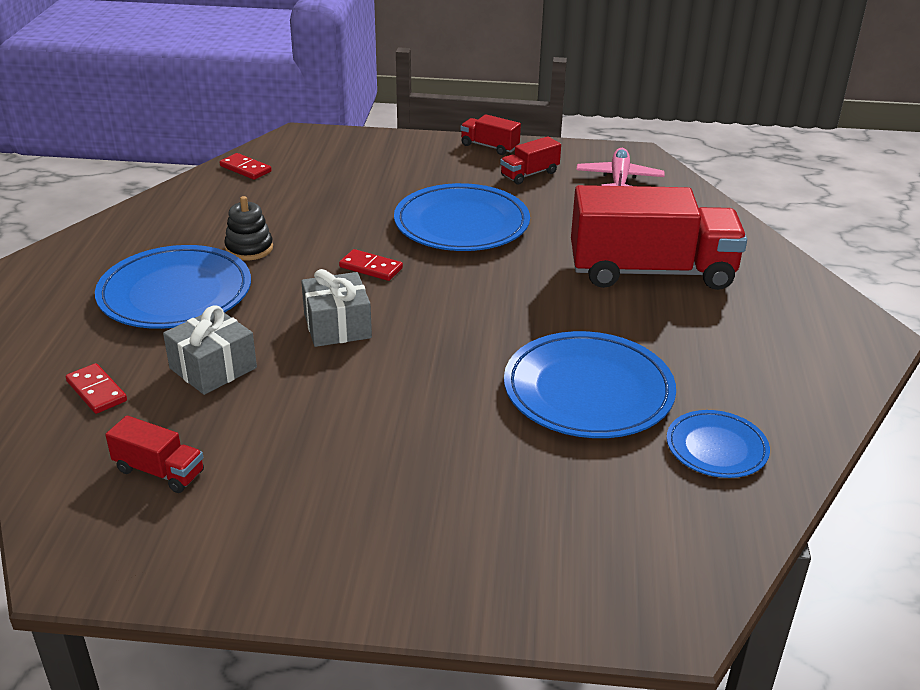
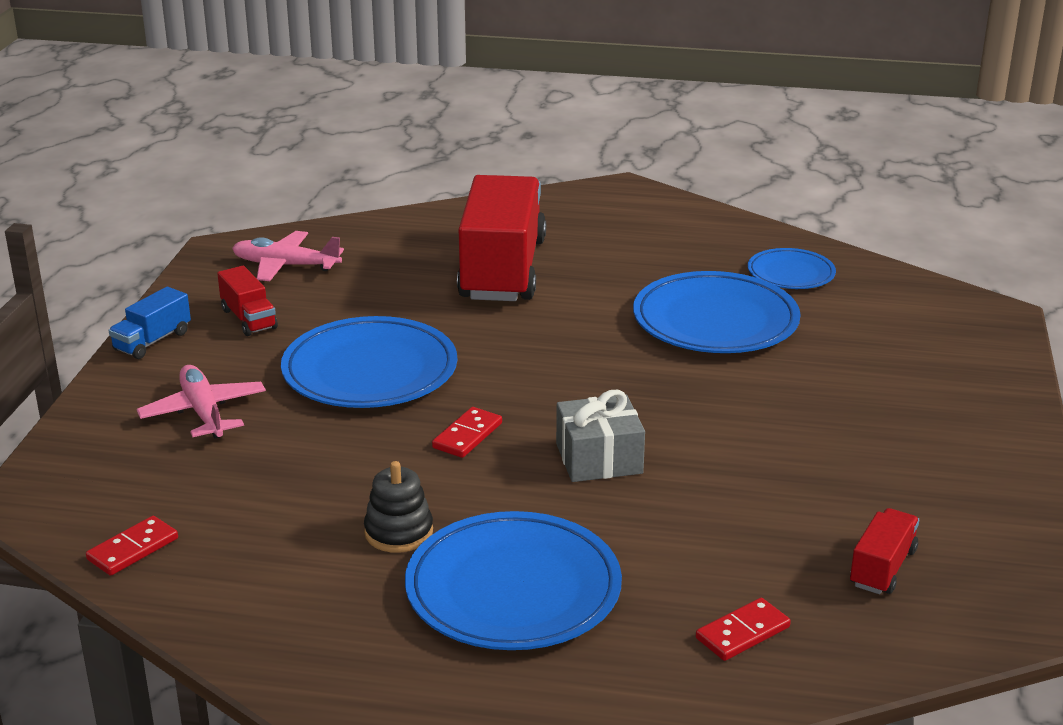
camera: 85 degrees left, 5 degrees down
grey gift [163,305,257,395] -> none
red truck [460,114,521,155] -> blue truck [108,287,191,359]
none -> pink plane [137,365,266,439]

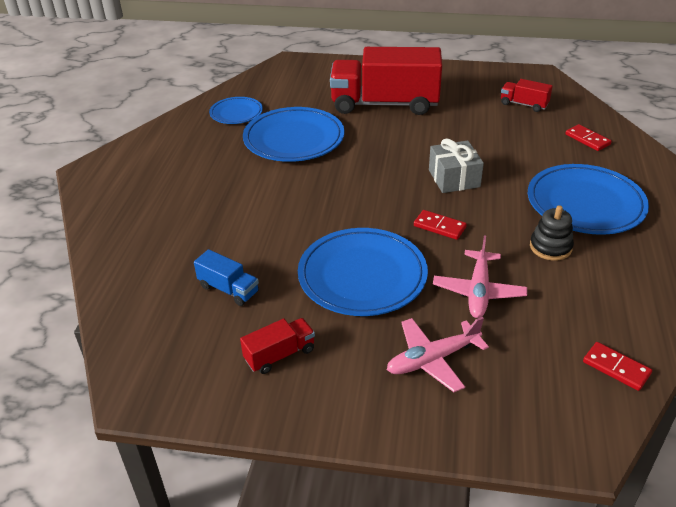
camera: 90 degrees left, 10 degrees up
blue truck [108,287,191,359] -> blue truck moved to [194,249,259,306]
pink plane [232,231,344,281] -> pink plane moved to [433,236,527,318]
red truck [457,175,546,301] -> red truck moved to [330,47,442,115]

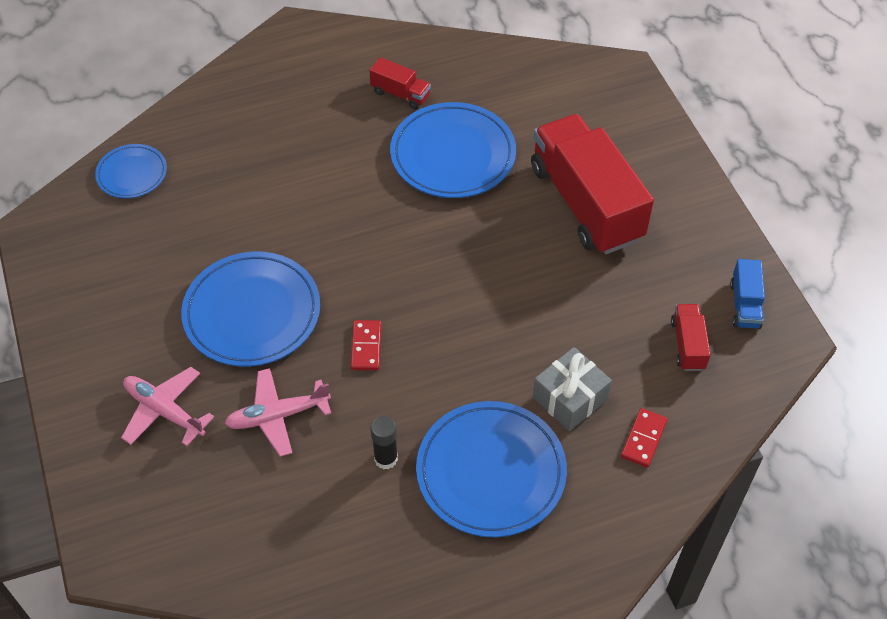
camera: 60 degrees right, 15 degrees up
blue truck [194,249,259,306] -> blue truck moved to [730,259,765,329]
blue plate [209,97,263,124] -> blue plate moved to [95,144,167,198]
red truck [240,318,315,374] -> red truck moved to [369,57,431,110]
grey gift [429,139,484,193] -> grey gift moved to [533,347,612,431]
black stacking toy [530,205,574,261] -> black glue stick [370,416,398,469]
red domino [583,342,652,391] -> none

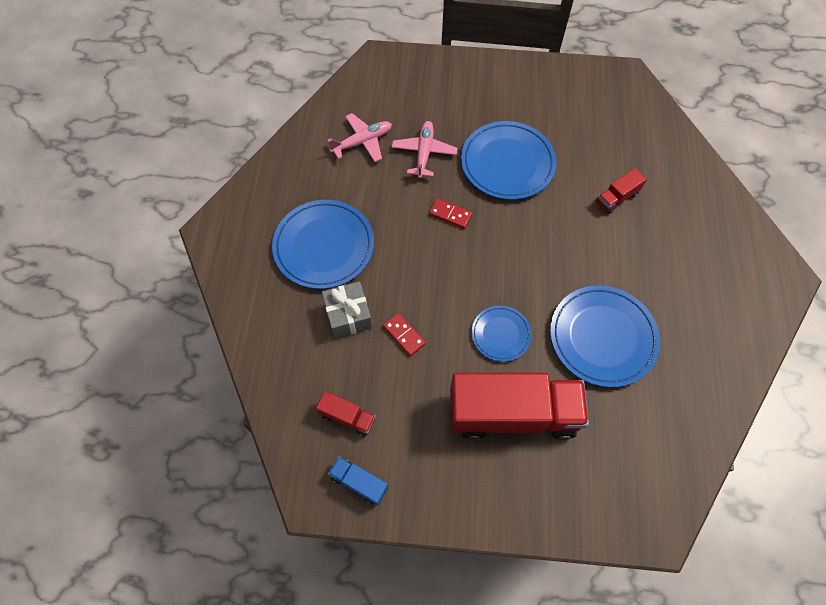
camera: 115 degrees right, 10 degrees up
blue plate [95,144,167,198] -> blue plate moved to [472,306,532,362]
pink plane [121,367,214,446] -> pink plane moved to [327,113,392,162]
red truck [369,57,431,110] -> red truck moved to [596,168,647,214]
black glue stick [370,416,398,469] -> none
red domino [621,408,668,468] -> red domino moved to [383,313,426,356]

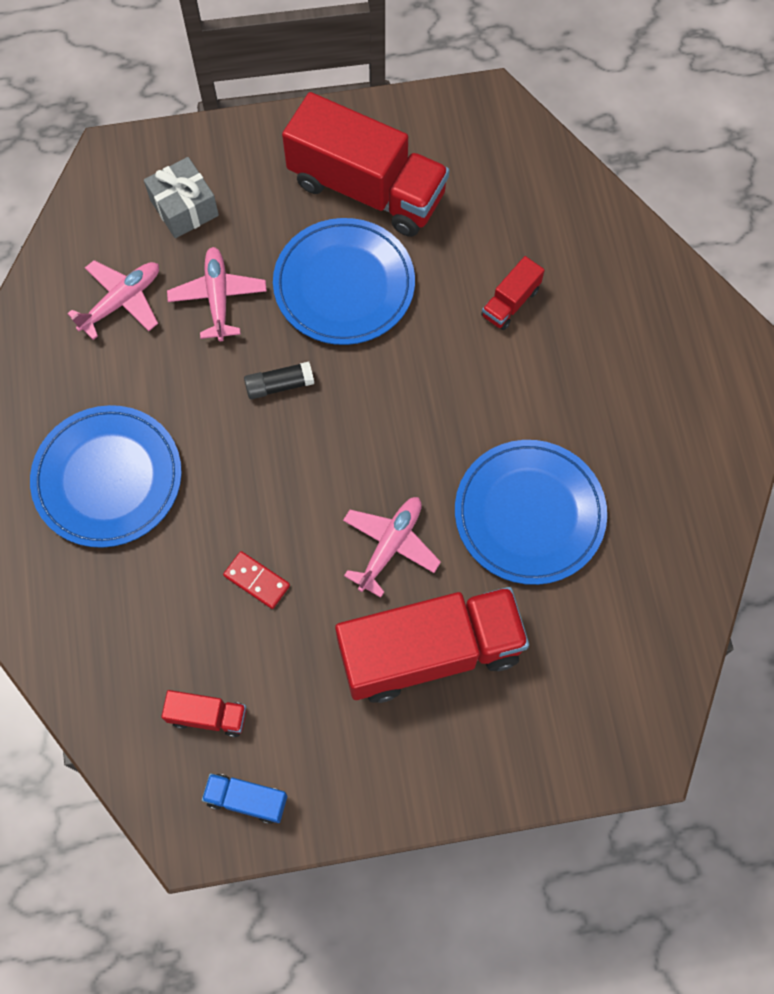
camera: 15 degrees left, 5 degrees up
grey gift [322,281,372,339] -> grey gift moved to [144,157,219,238]
red domino [429,198,472,229] -> black glue stick [244,362,314,399]
blue plate [472,306,532,362] -> pink plane [343,497,441,598]
none -> red truck [282,92,449,237]

